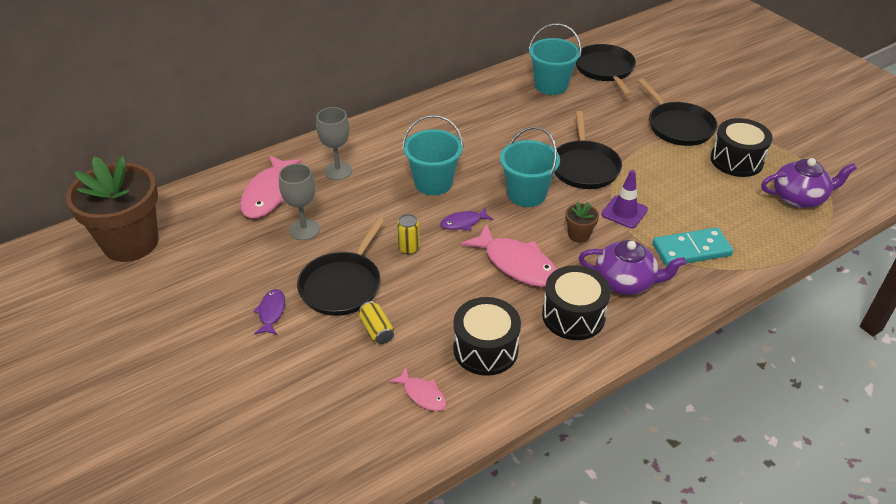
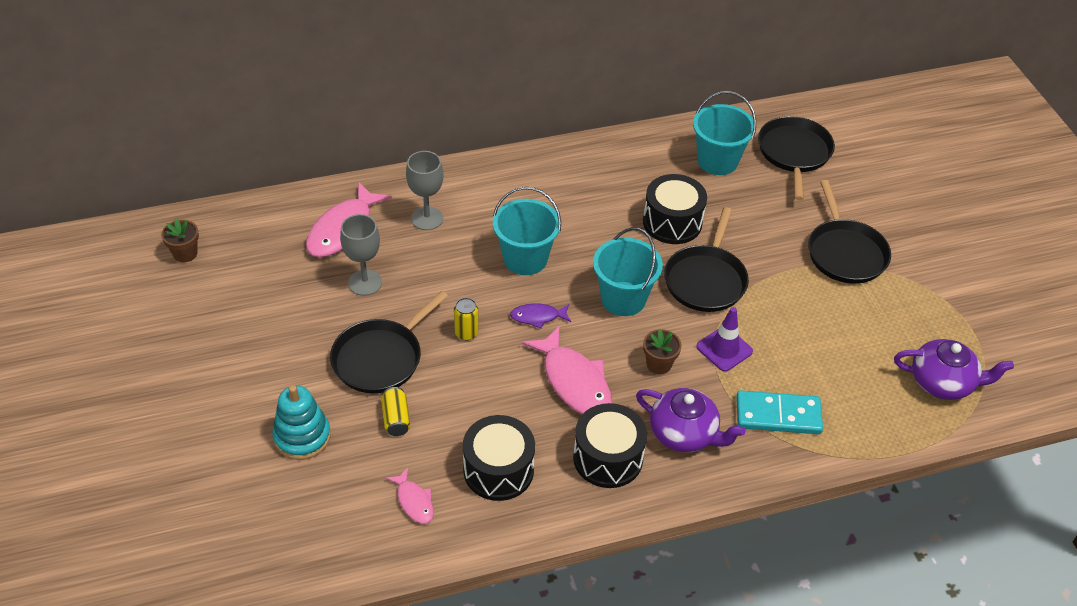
camera: 15 degrees right, 5 degrees up
brown flower pot [66,156,159,262] -> brown flower pot [161,218,199,263], size x0.41
purple fish [253,289,285,335] -> none
black drum [710,118,773,177] -> black drum moved to [643,174,707,244]
none -> turquoise stacking toy [272,385,331,460]

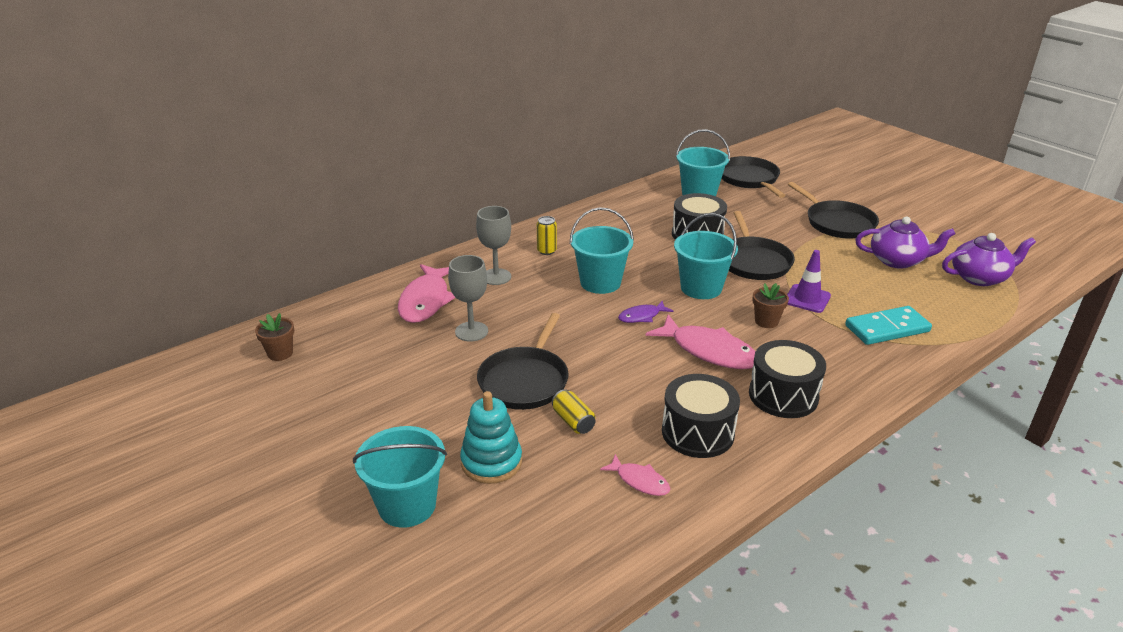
camera: 20 degrees left, 15 degrees down
yellow can [454,298,479,340] -> yellow can moved to [537,216,557,255]
purple teapot [636,388,745,452] -> purple teapot moved to [855,217,955,269]
none -> turquoise bucket [353,426,447,528]

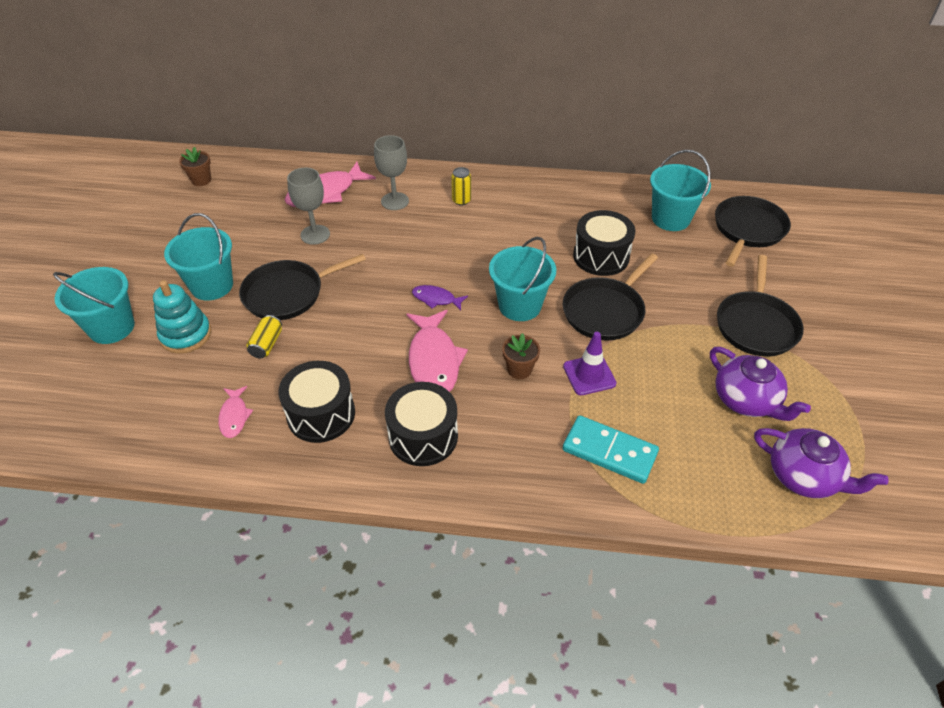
camera: 45 degrees right, 15 degrees up
turquoise bucket [570,207,634,294] -> turquoise bucket moved to [164,213,233,301]

